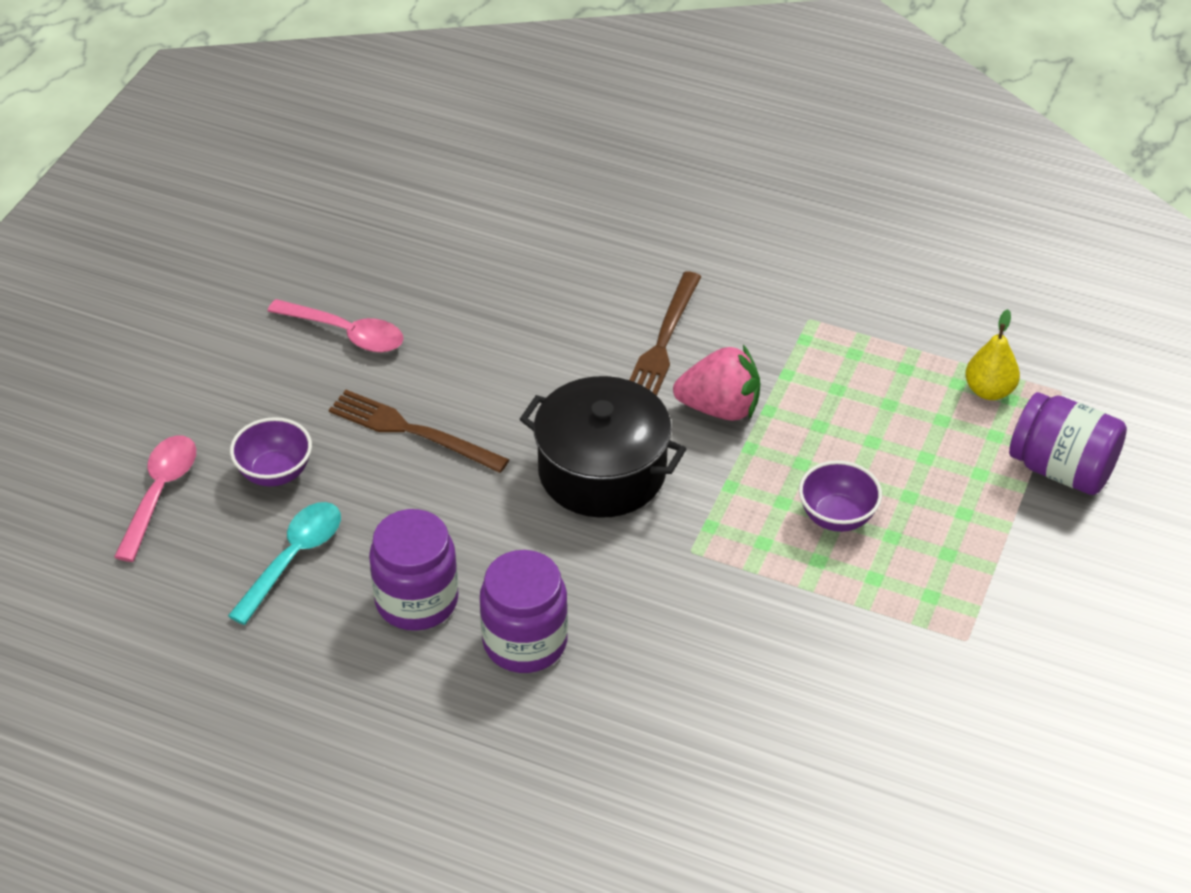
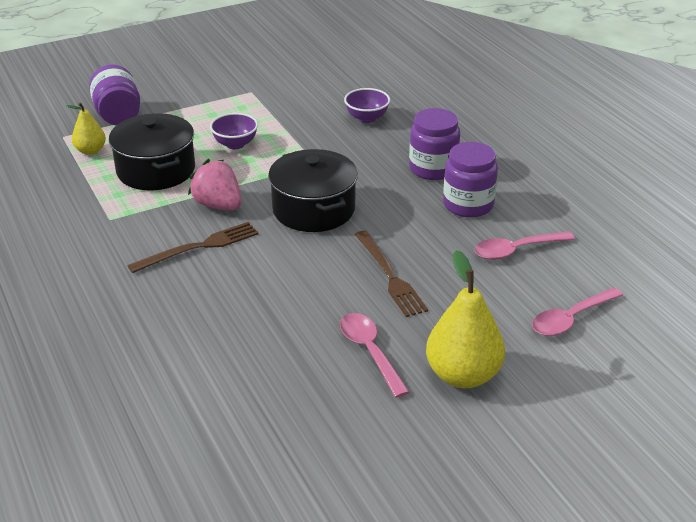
camera: 140 degrees left, 10 degrees down
turquoise spoon [228,502,341,625] -> pink spoon [474,231,575,260]
purple bowl [230,417,312,486] -> purple bowl moved to [344,88,390,123]
none -> black pot [109,113,195,190]
none -> yellow pear [426,250,505,388]

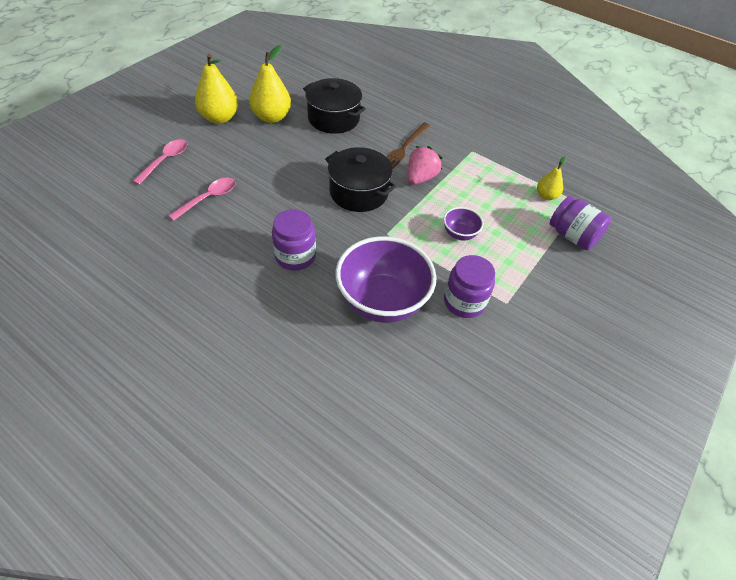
camera: 150 degrees right, 15 degrees up
black pot [109,113,195,190] -> black pot moved to [303,78,366,134]
pink strawberry [188,159,241,210] -> pink strawberry turned 75 degrees counterclockwise [408,146,443,185]
pink spoon [340,313,409,398] -> yellow pear [249,45,291,123]
purple bowl [344,88,390,123] -> purple bowl [335,236,437,323], size x2.16
brown fork [355,230,428,317] -> none
purple jar [443,142,498,218] -> purple jar moved to [444,255,495,318]

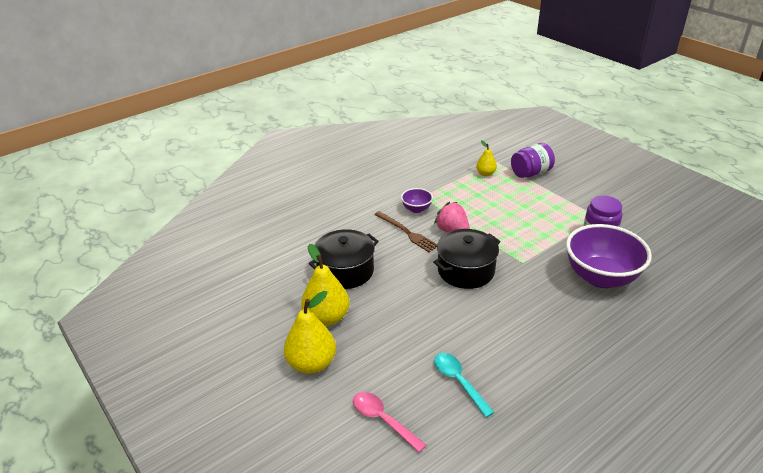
camera: 70 degrees left, 15 degrees down
pink spoon [168,177,236,221] -> turquoise spoon [434,353,495,418]
purple jar [272,209,316,271] -> none
purple bowl [443,207,484,240] -> purple bowl moved to [401,188,433,213]

